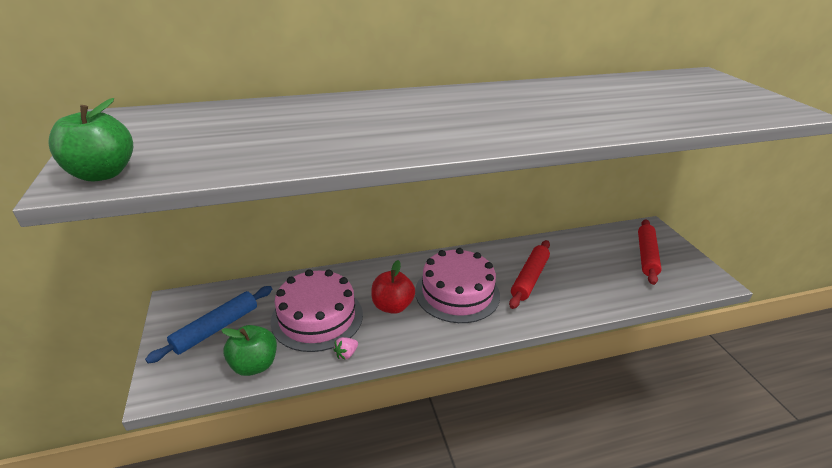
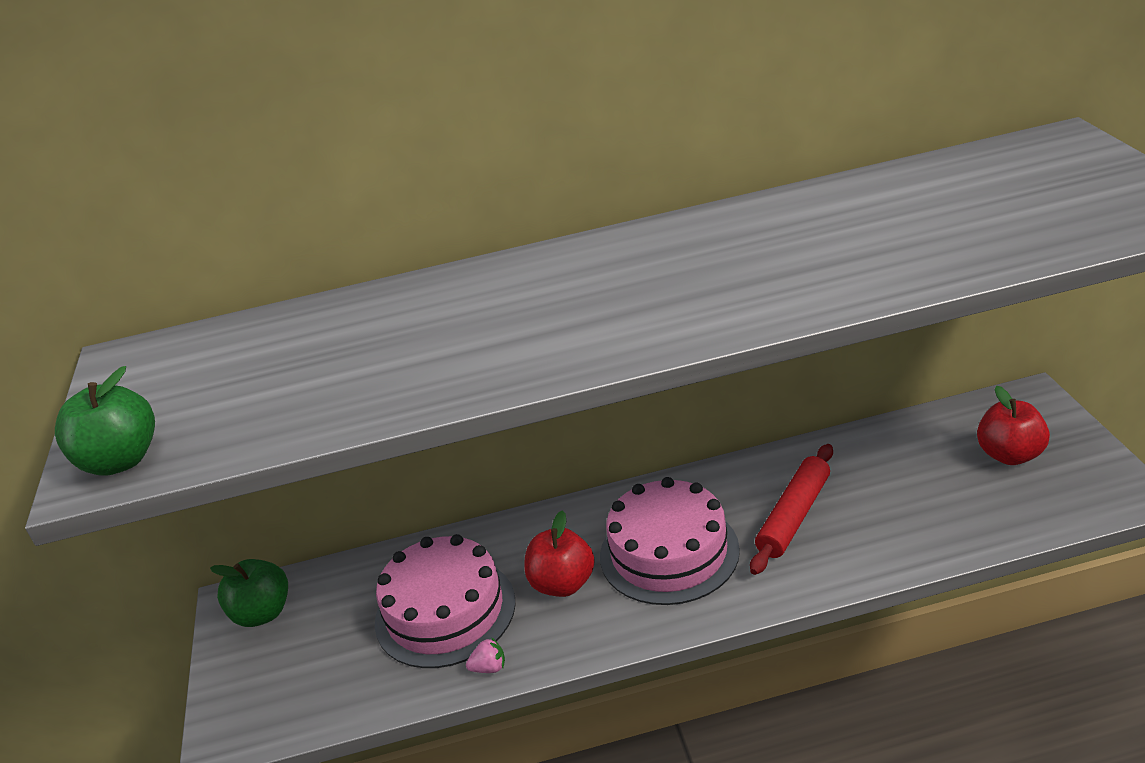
camera: 10 degrees right, 0 degrees up
blue rolling pin [145,286,272,363] -> none
green apple [221,325,277,376] -> green apple moved to [210,559,288,627]
pink strawberry [333,337,358,359] -> pink strawberry turned 150 degrees counterclockwise [466,637,505,673]
red rolling pin [638,219,662,285] -> red apple [977,386,1050,465]

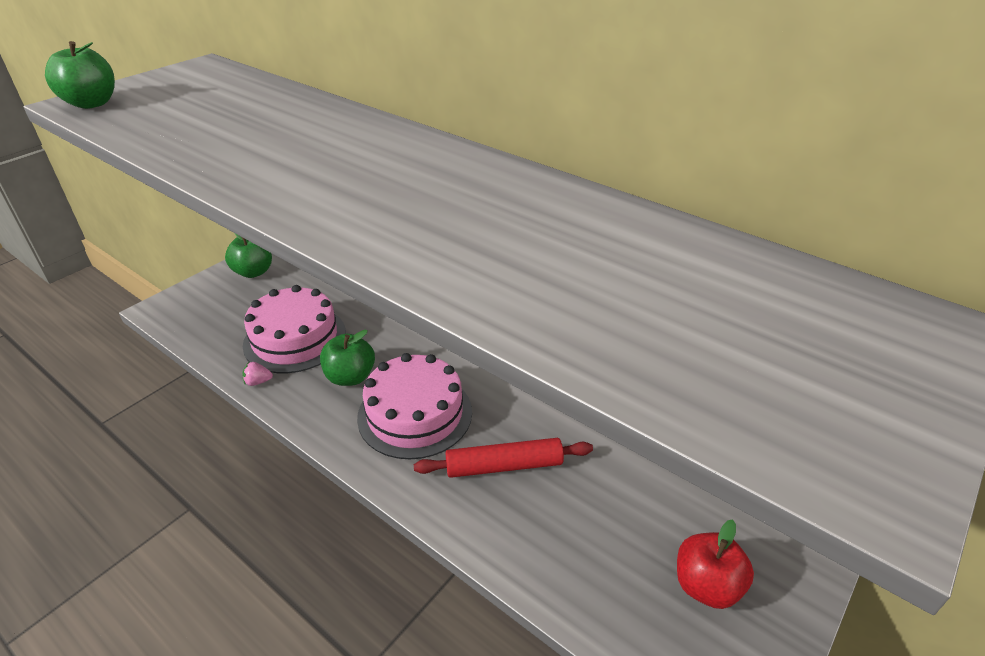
camera: 45 degrees right, 5 degrees up
pink strawberry [466,637,505,673] -> pink strawberry turned 135 degrees clockwise [242,362,273,386]
red apple [524,510,595,597] -> green apple [320,330,375,386]

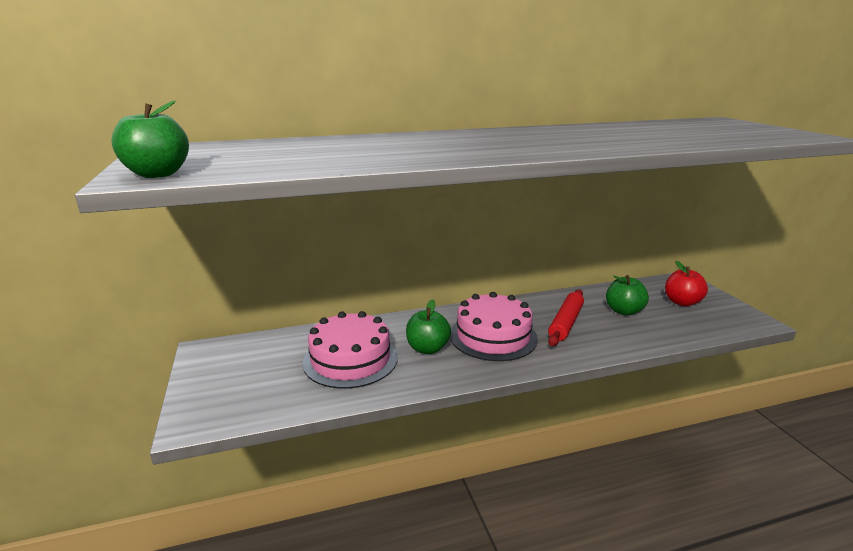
camera: 55 degrees left, 15 degrees down
green apple [225,233,272,278] -> green apple moved to [606,275,649,316]
pink strawberry [242,362,273,386] -> none

